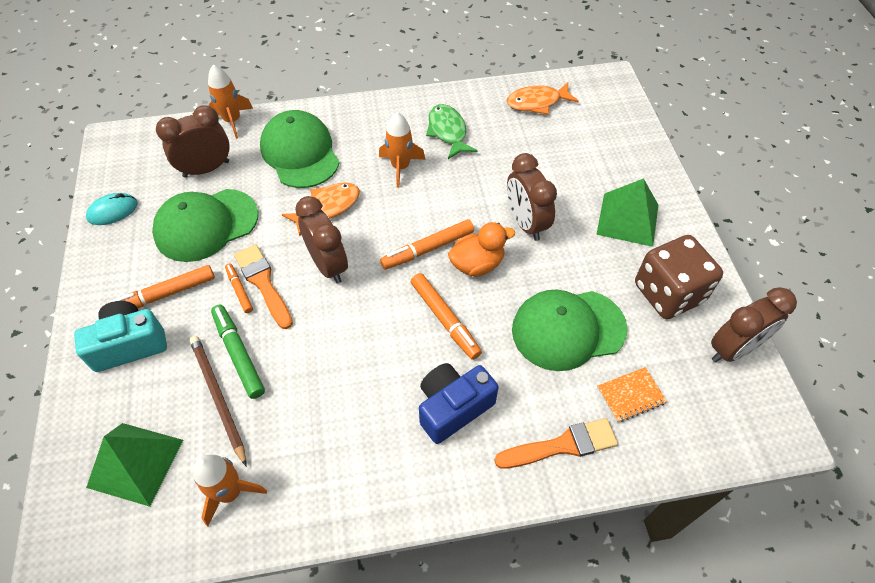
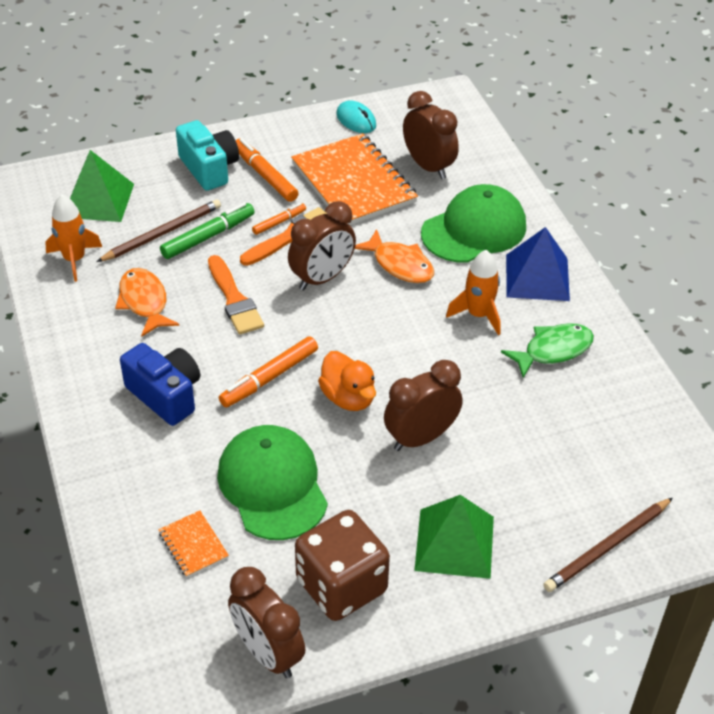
camera: 80 degrees right, 10 degrees down
green cap [152,189,258,262] -> orange notebook [291,133,418,225]
orange rocket [208,64,253,139] -> none
orange marker [380,219,474,269] -> none
orange brush [494,418,618,469] -> orange brush moved to [208,255,264,335]
orange fish [507,82,579,115] -> orange fish moved to [115,268,179,337]
none -> blue pyramid [506,227,570,301]
none -> brown pencil [543,498,673,592]

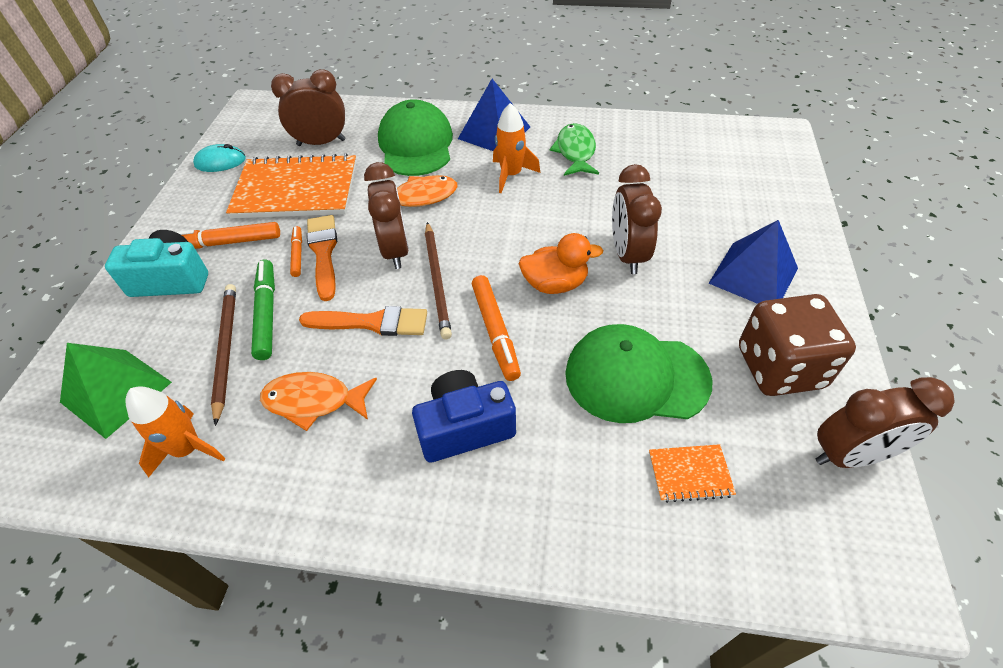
camera: 60 degrees left, 5 degrees up
green pyramid [414,495,494,579] -> blue pyramid [709,220,798,304]
brown pencil [543,498,673,592] -> brown pencil moved to [425,222,452,339]

